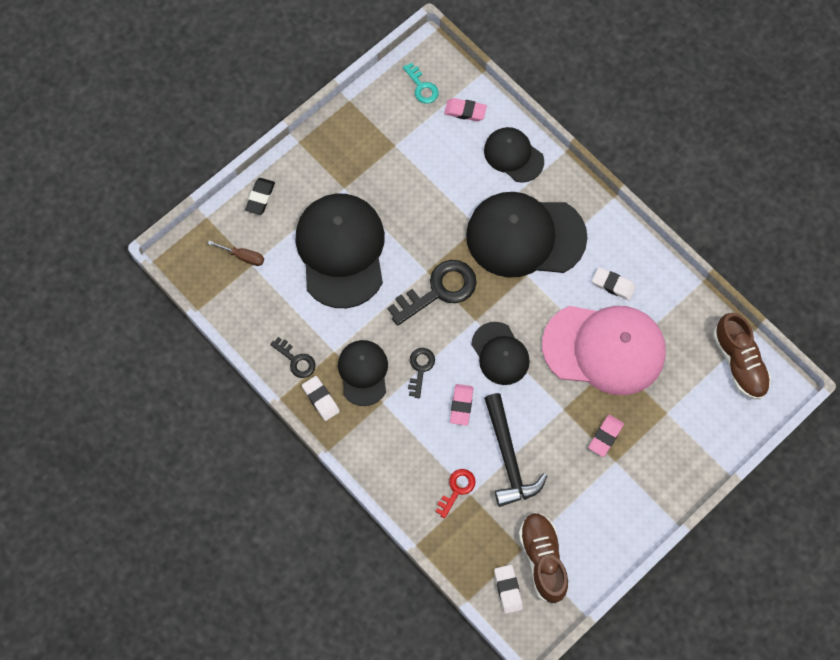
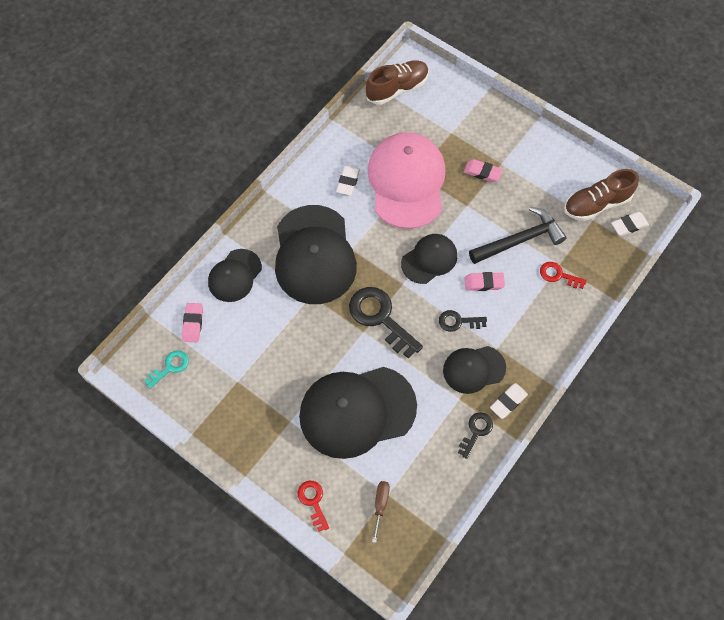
camera: 100 degrees left, 5 degrees down
black eraser [245,178,275,215] -> red key [298,481,329,532]

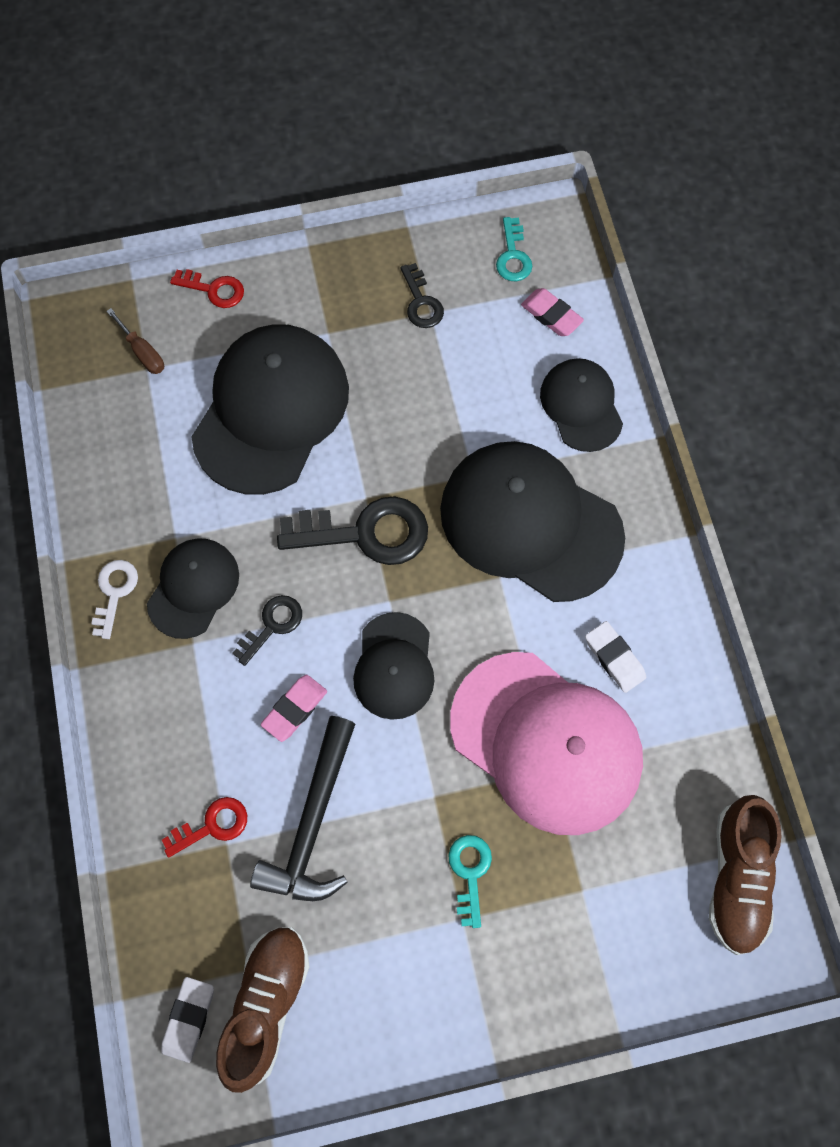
camera: 130 degrees right, 5 degrees up
black key [458,412,493,459] -> black key moved to [400,263,444,328]
pink eraser [464,159,503,182] -> turquoise key [448,835,492,928]
white eraser [490,383,528,419] -> white key [91,560,138,639]

